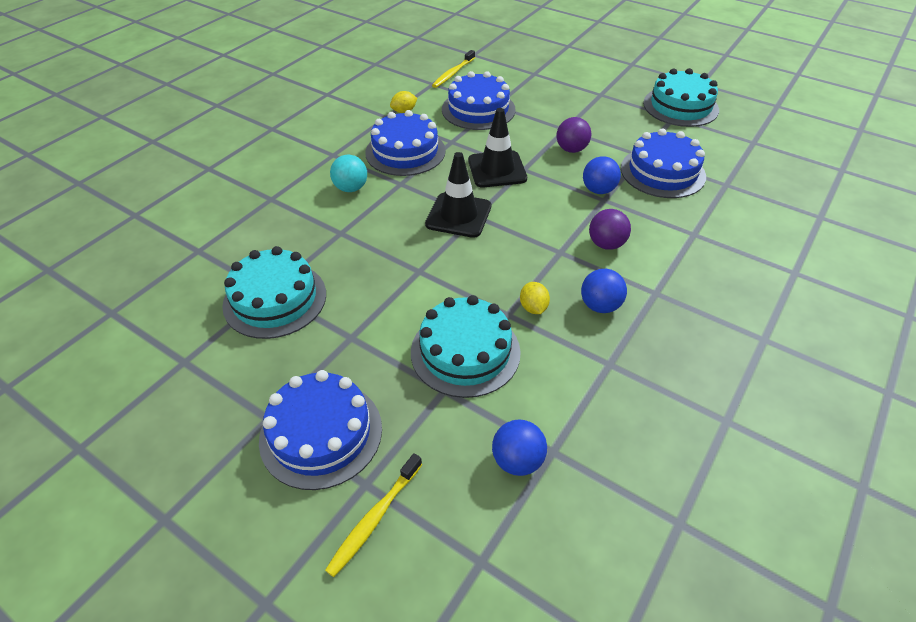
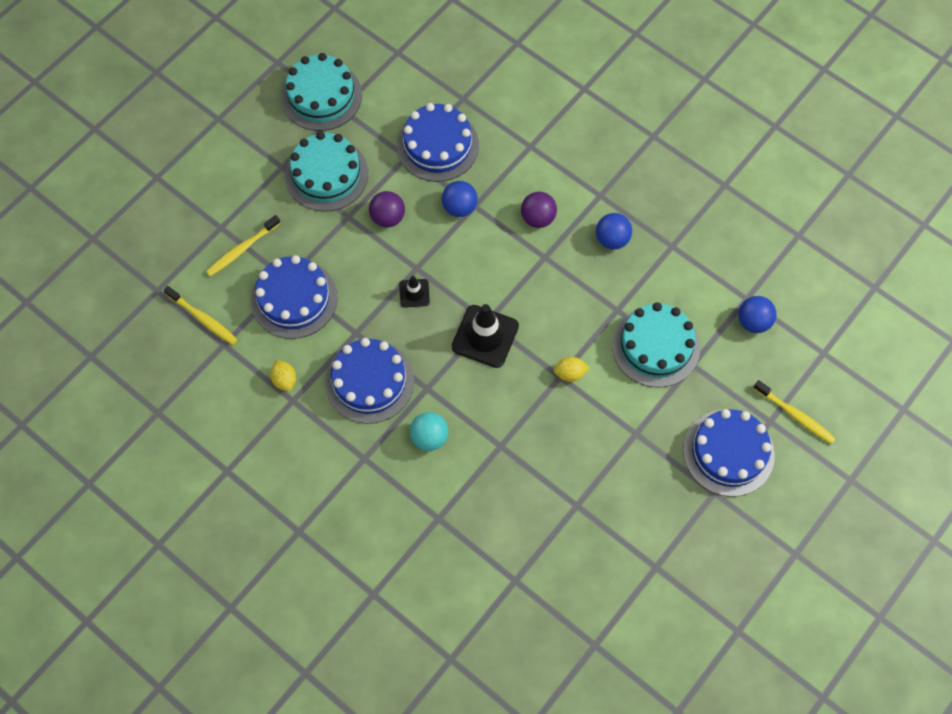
camera: 85 degrees left, 20 degrees up
turquoise cake [222,246,326,339] -> turquoise cake moved to [285,131,368,212]
black traffic cone [468,108,527,187] -> black traffic cone [399,276,430,308], size x0.54
yellow lemon [520,282,550,314] -> yellow lemon moved to [553,357,590,382]
none -> yellow toothbrush [206,215,280,276]

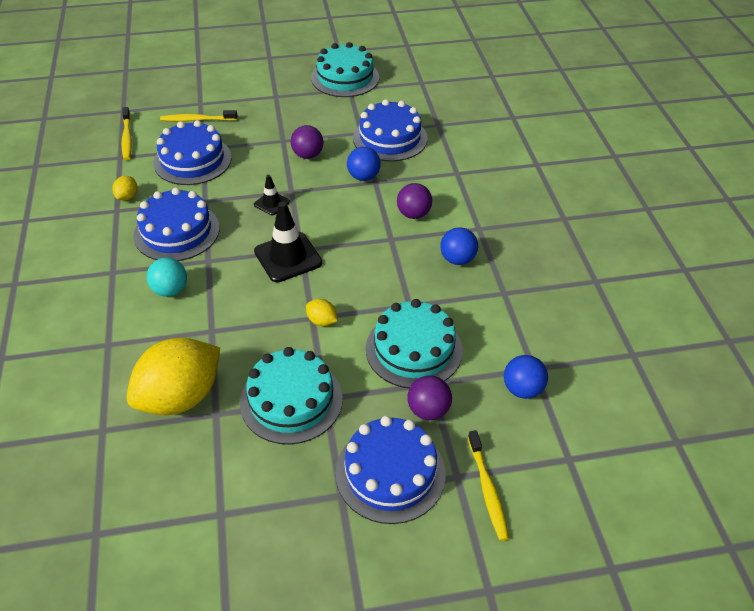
camera: 40 degrees right, 20 degrees down
turquoise cake [285,131,368,212] -> turquoise cake moved to [240,347,343,444]
none -> yellow lemon [127,338,220,415]
none -> purple ball [407,375,452,420]

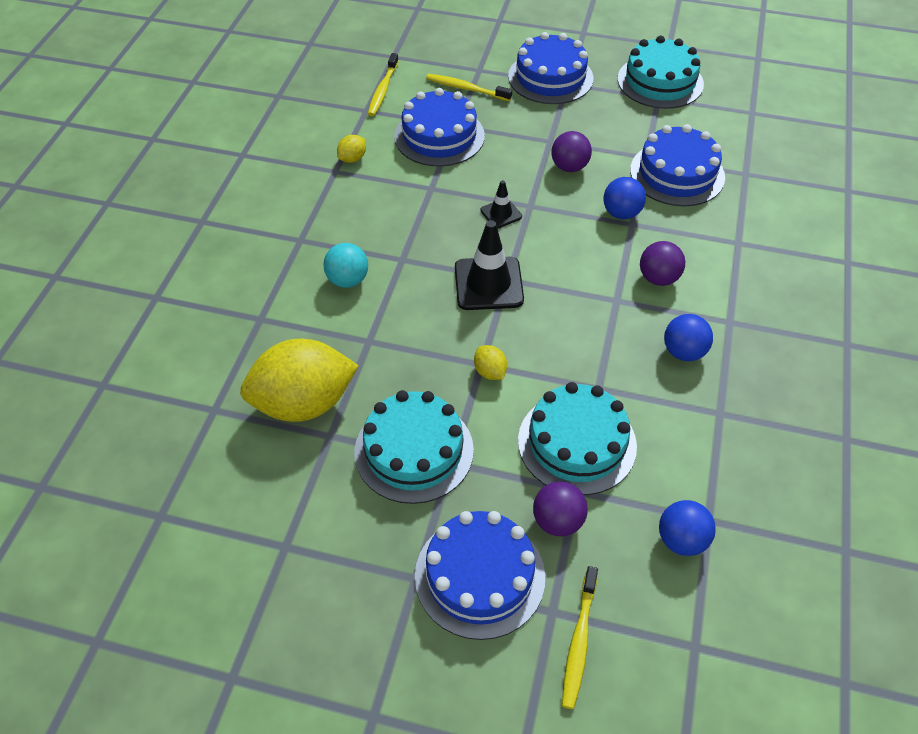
camera: 25 degrees right, 5 degrees up
blue cake [133,187,220,261] -> blue cake moved to [508,32,593,104]

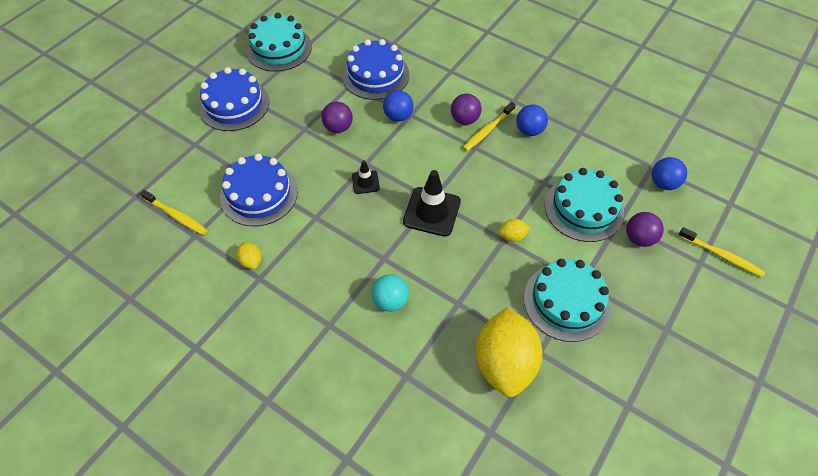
camera: 70 degrees left, 5 degrees up
blue cake [415,511,545,640] -> none
yellow toothbrush [426,74,512,101] -> yellow toothbrush moved to [463,102,516,151]

